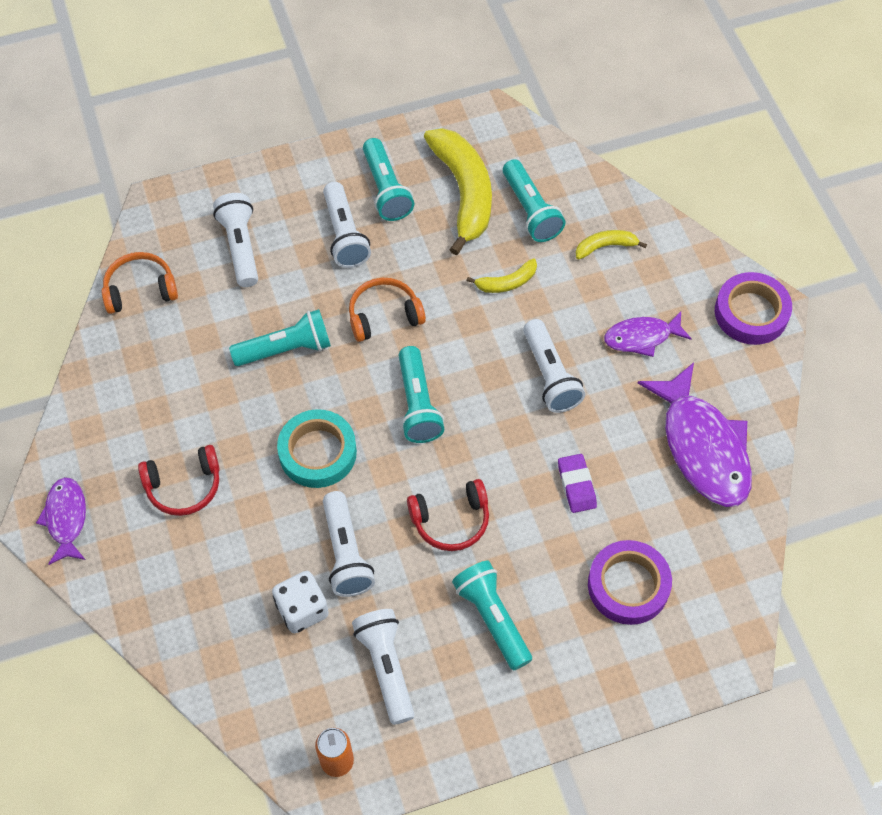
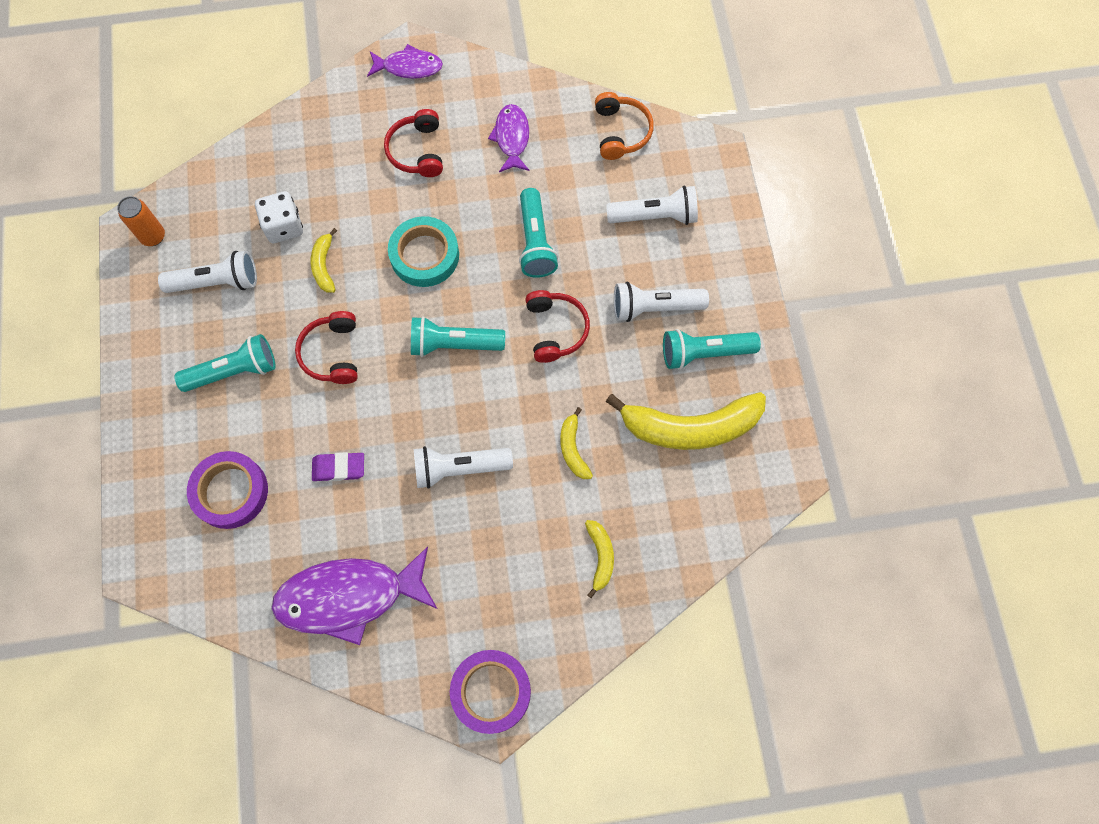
camera: 100 degrees right, 10 degrees up
white flashlight [323,491,375,597] -> yellow banana [311,228,337,293]
orange headphones [349,278,426,342] -> red headphones [525,290,590,363]
turquoise flashlight [503,159,566,242] -> none
purple fish [604,312,692,357] -> purple fish moved to [488,104,530,172]

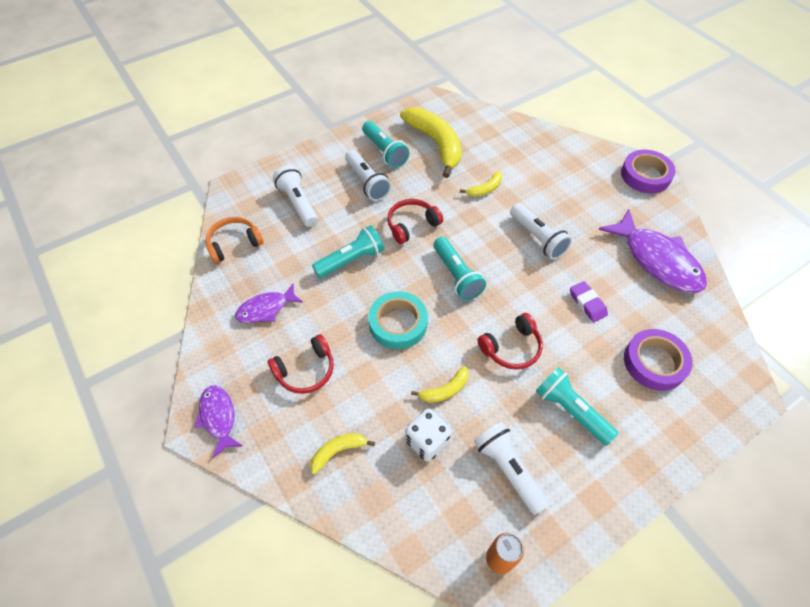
camera: 115 degrees left, 15 degrees down
yellow banana [585,520,614,598] -> yellow banana moved to [310,433,375,474]

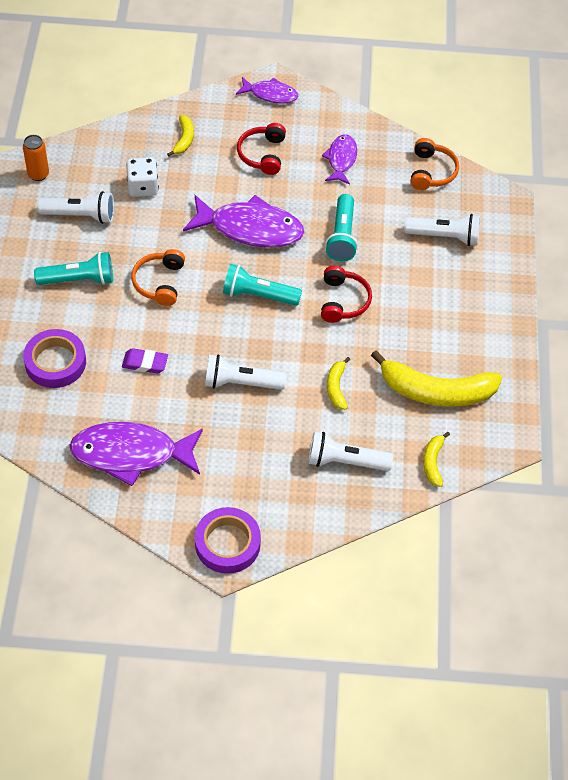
camera: 125 degrees right, 0 degrees up
white flashlight [345,150,391,201] -> white flashlight moved to [308,431,393,471]
turquoise flashlight [362,121,410,168] -> none
turquoise tape [368,292,428,349] -> purple fish [183,195,304,248]
yellow banana [411,366,469,403] -> yellow banana moved to [423,432,450,487]
red headphones [477,313,543,370] -> orange headphones [131,249,185,306]

